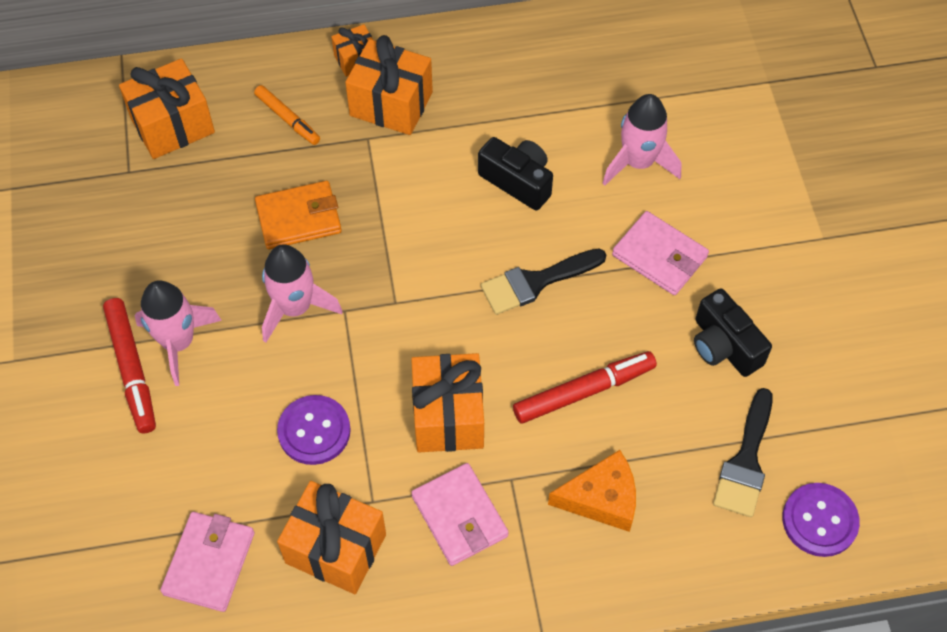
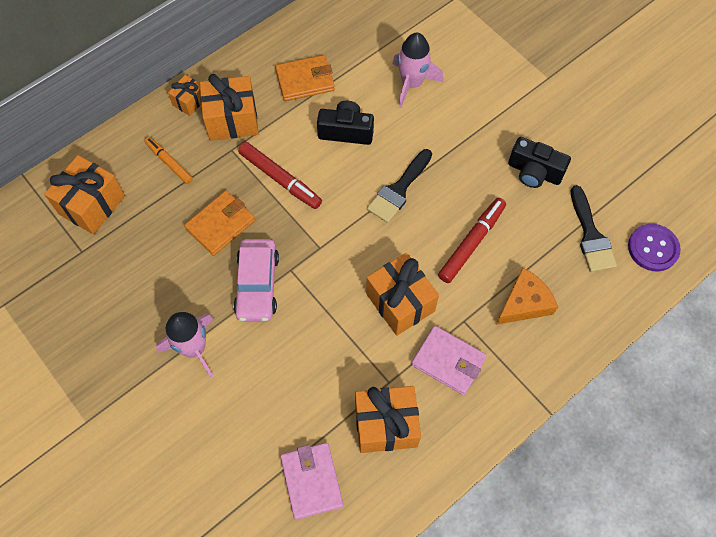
camera: 30 degrees left, 5 degrees up
red marker [103,298,156,434] -> red marker moved to [238,142,322,209]
orange marker [254,85,320,145] -> orange marker turned 150 degrees counterclockwise [144,137,193,184]
pink rocket [262,244,343,343] -> pink car [233,239,279,321]
purple button [277,395,351,465] -> none
pink wallet [612,211,709,295] -> none
none -> orange wallet [275,55,335,101]

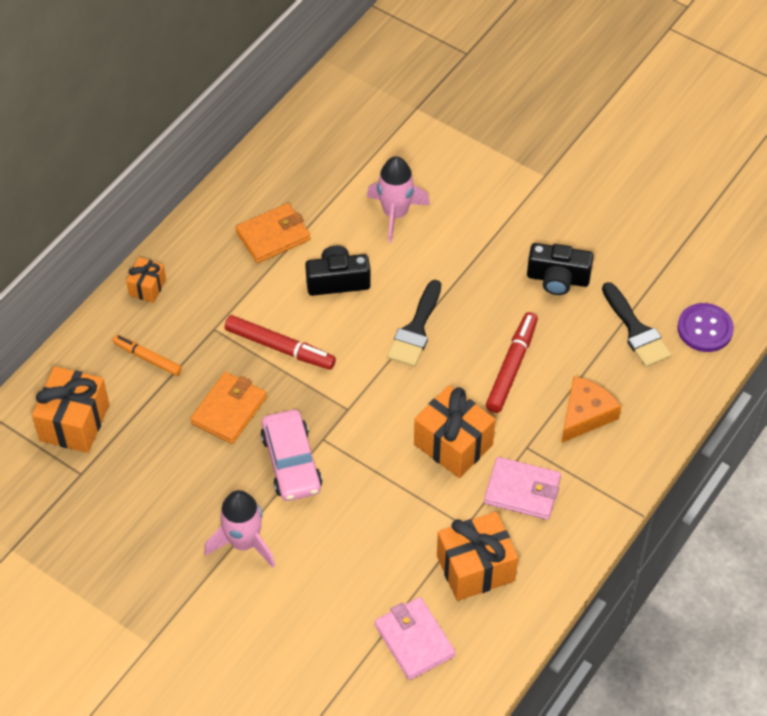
camera: 15 degrees left, 10 degrees down
orange gift [200,74,259,141] -> none

